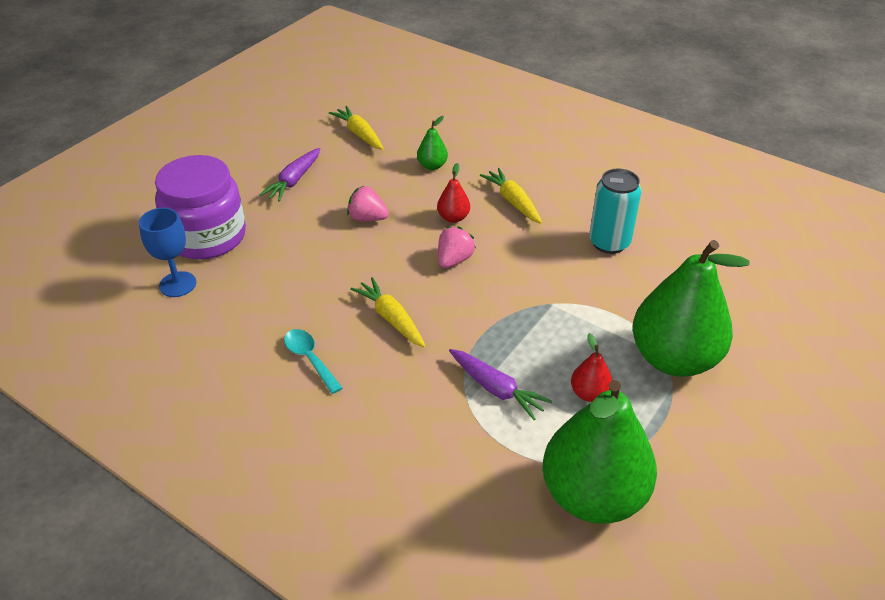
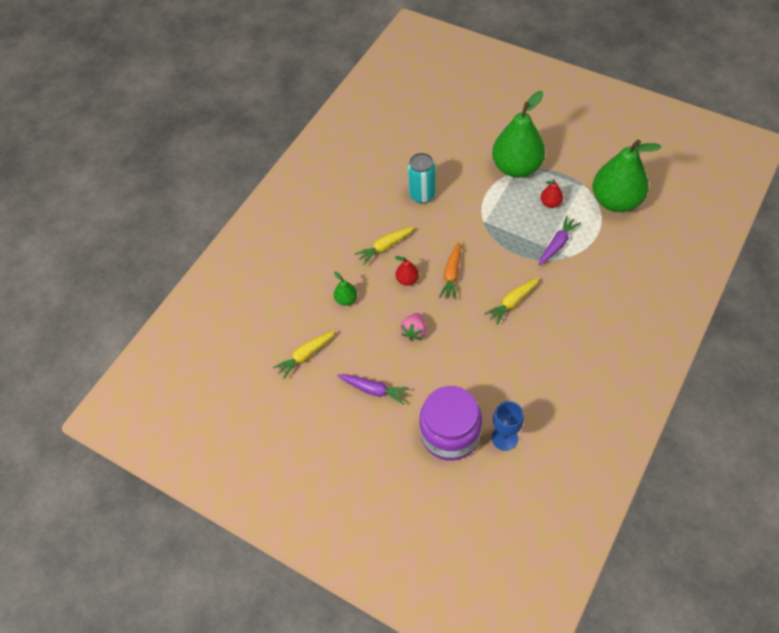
camera: 90 degrees left, 15 degrees up
turquoise spoon [284,329,342,394] -> none
pink strawberry [438,226,476,268] -> orange carrot [439,242,461,300]

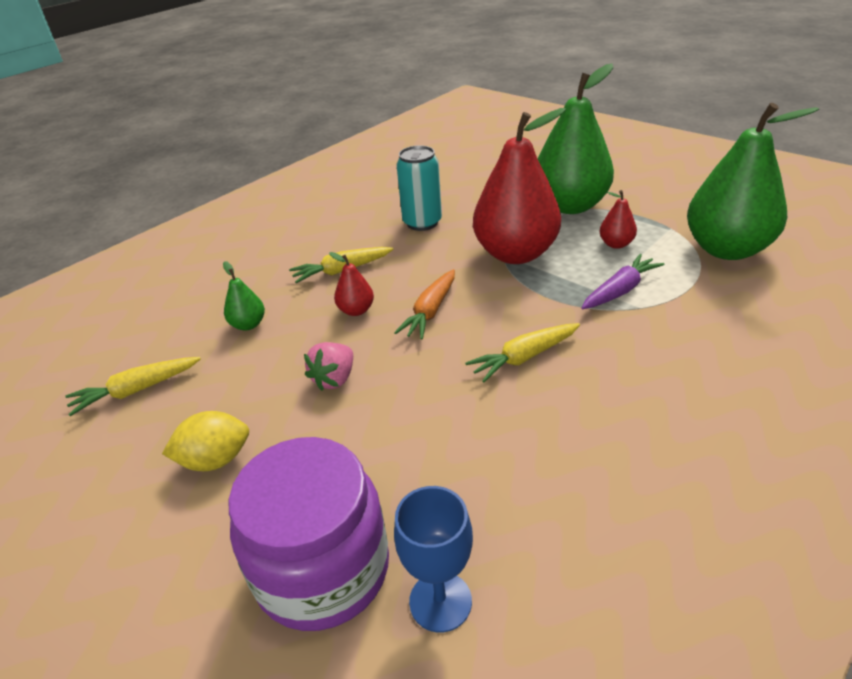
camera: 10 degrees right, 20 degrees down
purple carrot [337,374,409,405] -> yellow lemon [162,411,249,471]
none -> red pear [473,108,566,264]

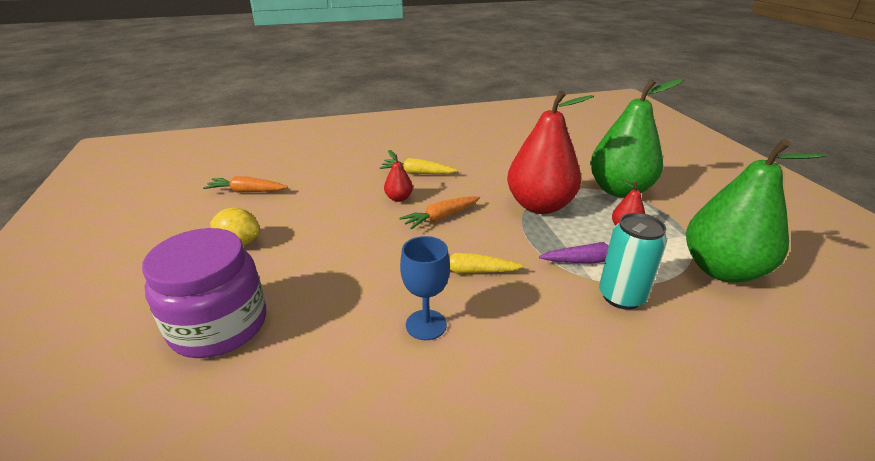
camera: 30 degrees right, 5 degrees down
yellow carrot [65,357,201,416] -> orange carrot [203,176,288,193]
green pear [223,261,265,330] -> none
pink strawberry [304,342,353,391] -> none
blue goblet [394,486,473,632] -> blue goblet moved to [400,236,450,340]
turquoise can [396,145,442,231] -> turquoise can moved to [599,213,667,310]

